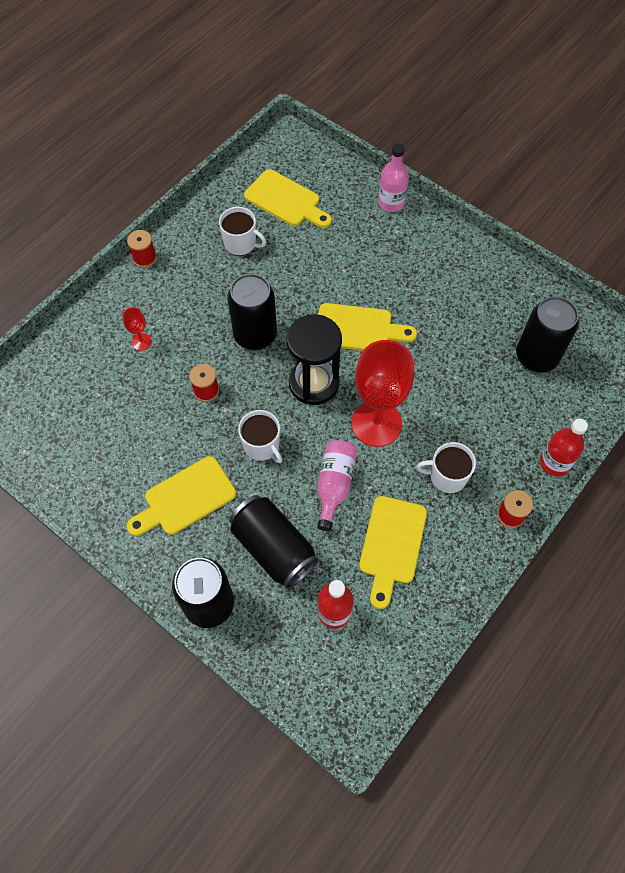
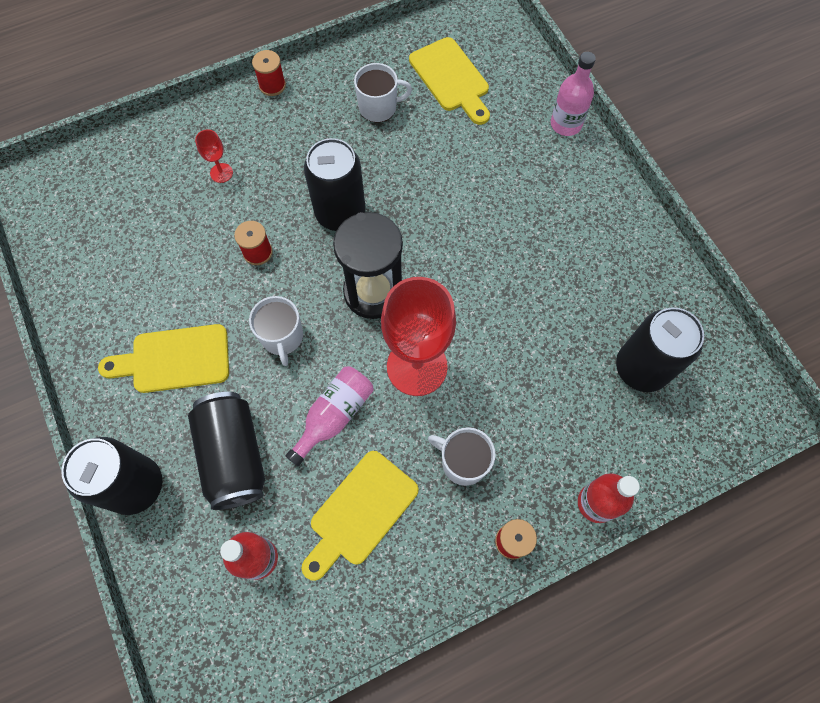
camera: 25 degrees right, 5 degrees up
white mug [219,207,266,256] -> white mug turned 60 degrees counterclockwise [354,63,412,123]
yellow cutting board [318,303,417,351] -> none

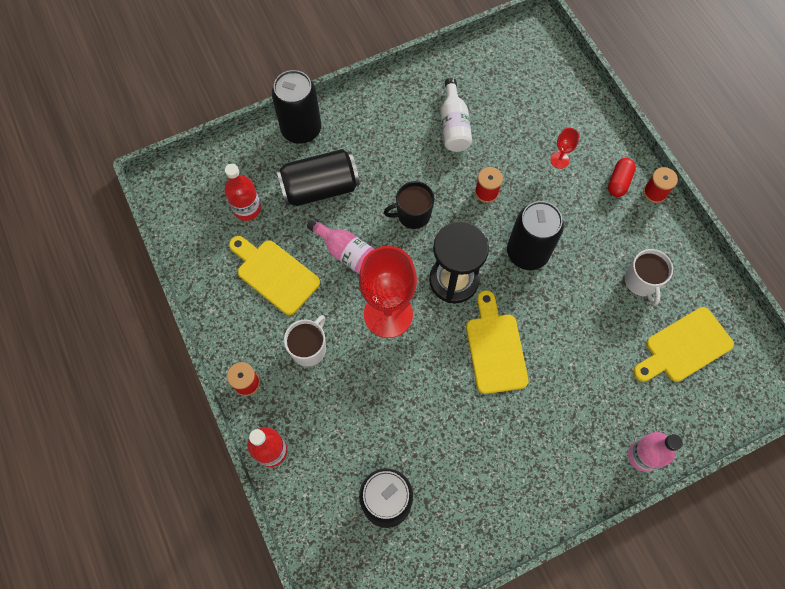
camera: 90 degrees right, 0 degrees up
yellow cutting board [98,324,229,393] -> yellow cutting board moved to [466,290,528,394]
white mug [249,296,303,366] -> black mug [384,181,435,229]
none -> white bottle [441,78,472,152]
none -> red capsule [608,158,636,197]

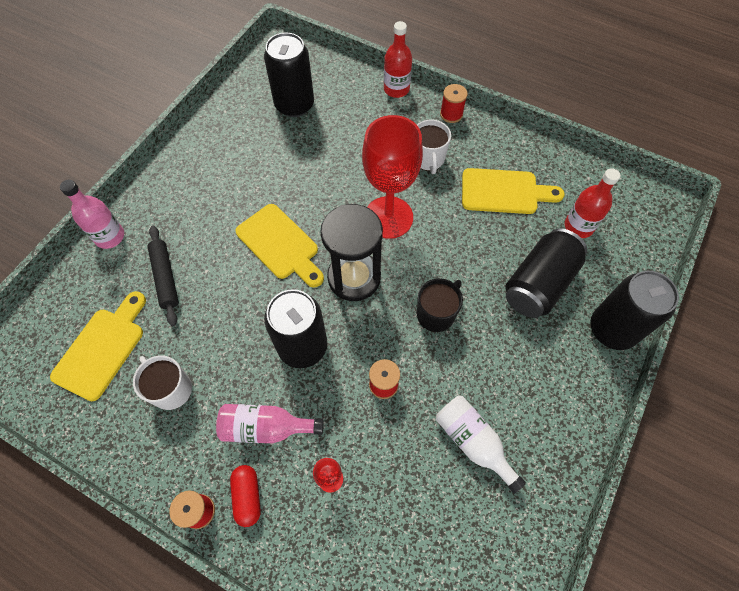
camera: 145 degrees right, 5 degrees down
pink bottle [307,218,374,274] -> pink bottle moved to [216,404,324,443]
none -> black rolling pin [147,226,179,326]

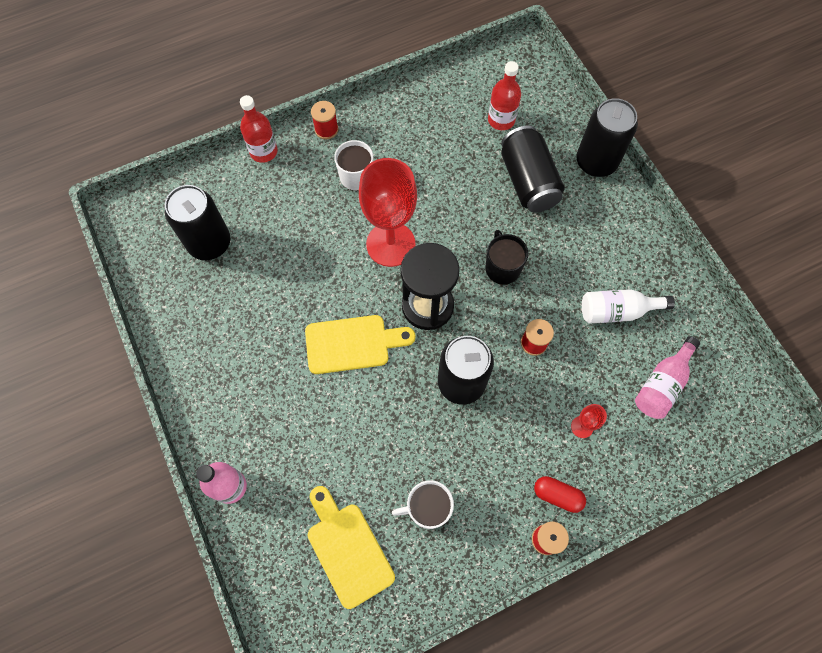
camera: 55 degrees left, 5 degrees up
black rolling pin [147,226,179,326] -> none
pink bottle [216,404,324,443] -> pink bottle moved to [635,336,700,419]
yellow cutting board [462,168,565,214] -> none

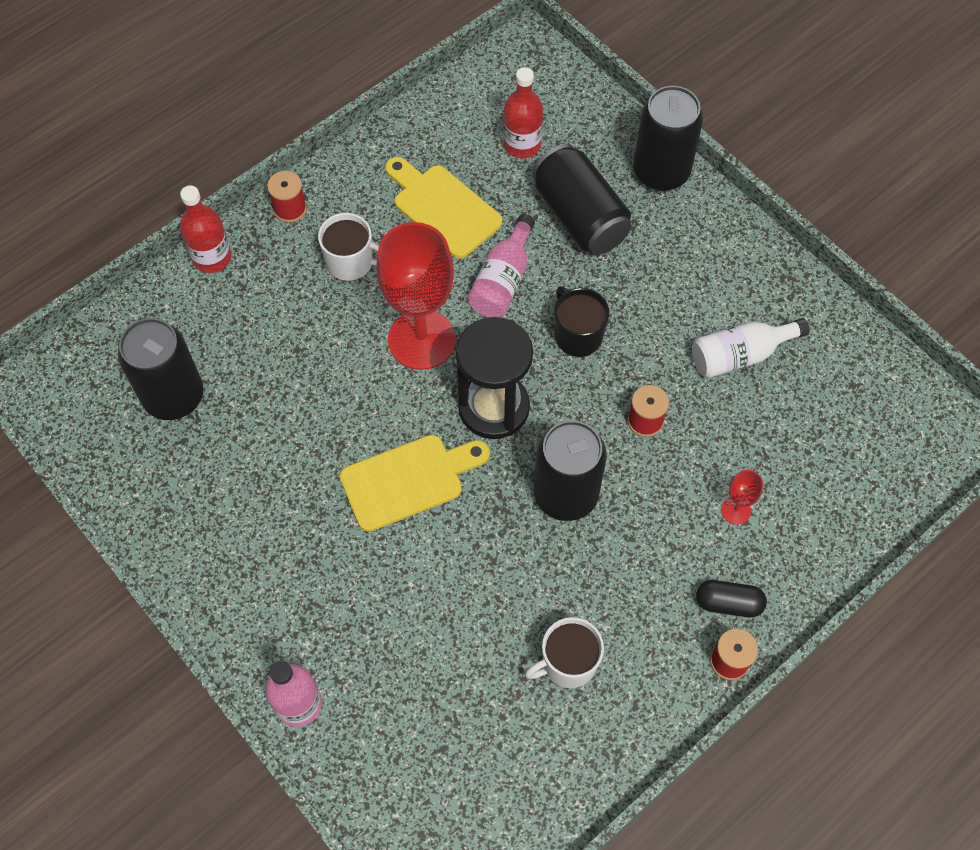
camera: 15 degrees left, 5 degrees down
yellow cutting board [308,486,395,609] -> yellow cutting board moved to [385,157,502,259]
red capsule [534,476,586,513] -> black capsule [696,580,767,617]
pink bottle [635,336,700,419] -> pink bottle moved to [468,214,535,317]

